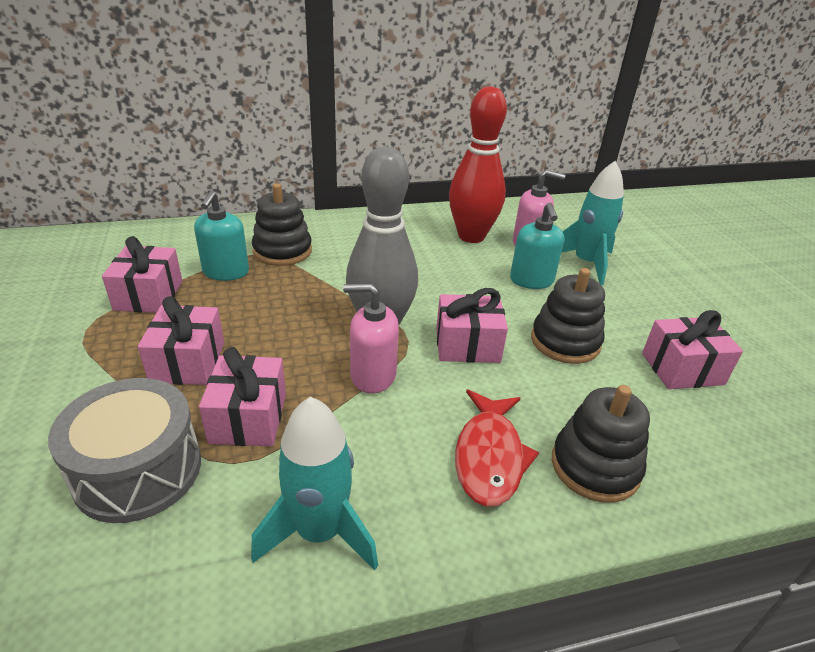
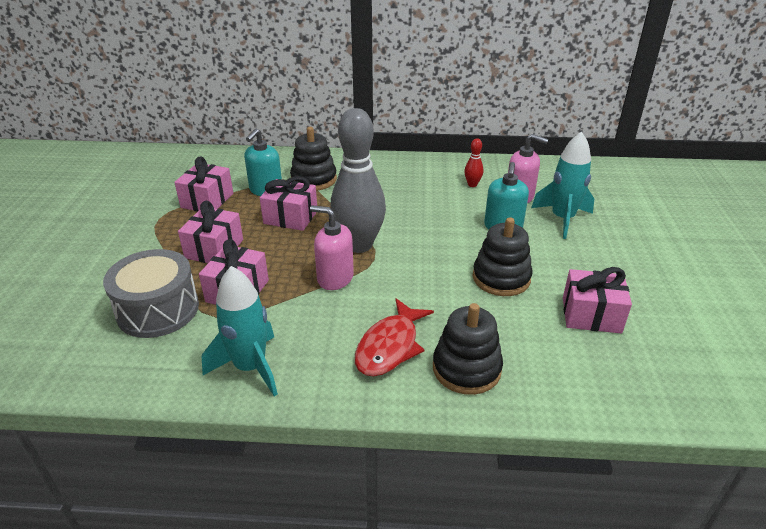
camera: 20 degrees right, 0 degrees up
pink gift [436,288,508,363] -> pink gift moved to [260,176,317,231]
red bowling pin [449,87,507,243] -> red bowling pin [464,138,483,187], size x0.40

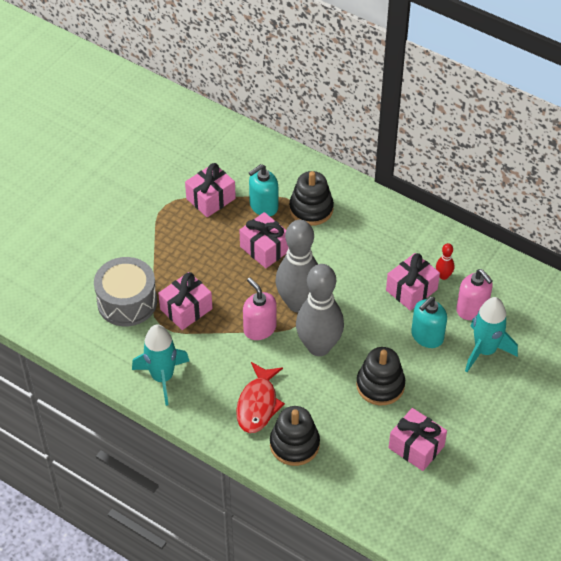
camera: 30 degrees right, 15 degrees up
pink gift [178,201,243,263] -> pink gift moved to [386,253,440,311]
red fish [355,298,434,376] -> red fish turned 45 degrees counterclockwise [236,362,285,433]
none -> grey bowling pin [296,264,344,356]

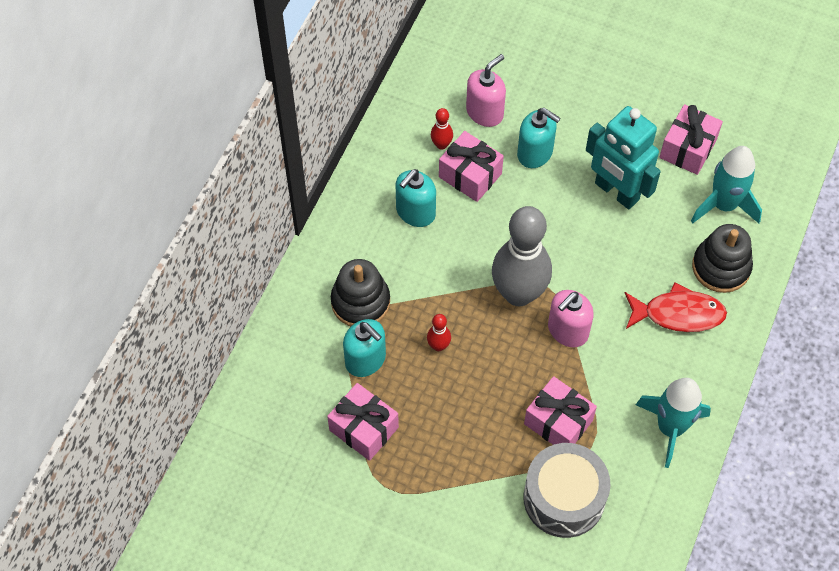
camera: 100 degrees left, 10 degrees up
pink gift [239,212,289,268] -> red bowling pin [427,314,451,351]
grey bowling pin [296,264,344,356] -> none
black stacking toy [356,347,405,405] -> turquoise robot [586,106,661,209]
turquoise rocket [465,297,518,372] -> turquoise rocket moved to [691,146,762,223]
none -> turquoise soap dispenser [396,169,436,227]

